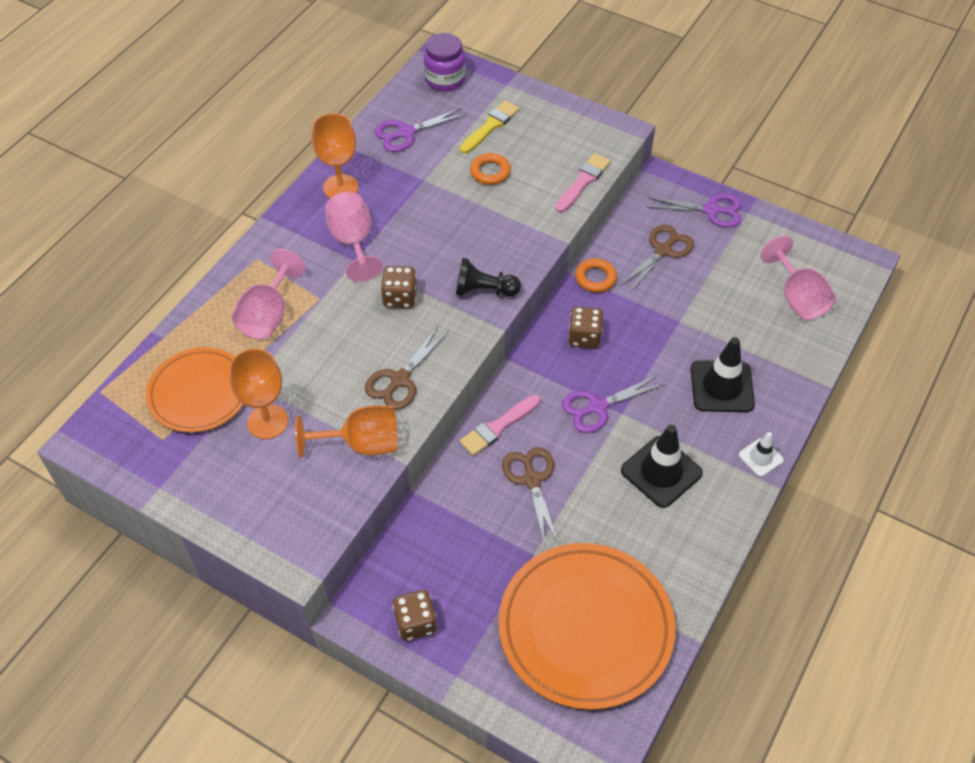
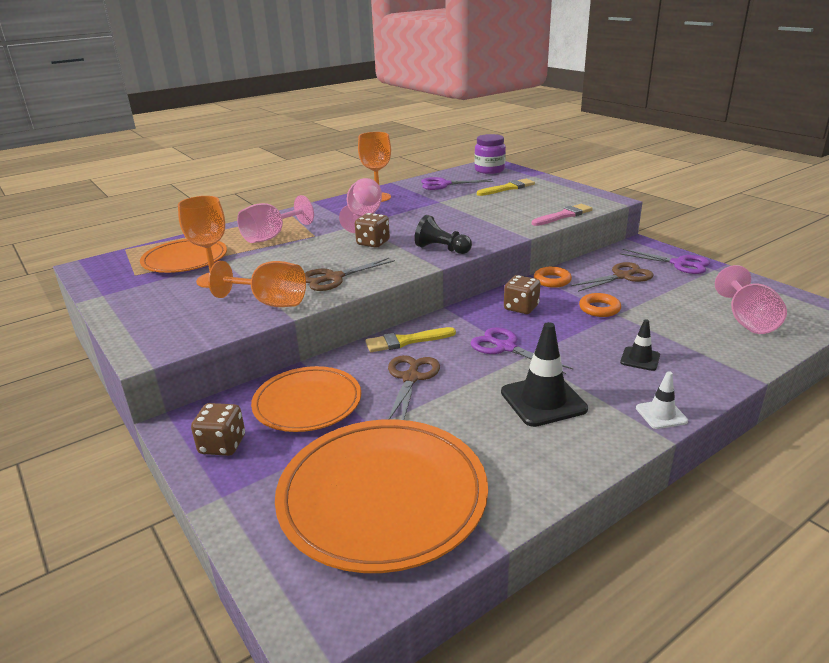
camera: 25 degrees right, 25 degrees down
pink brush [459,395,540,456] -> yellow brush [365,327,456,352]
orange ring [470,153,511,185] -> orange ring moved to [579,293,621,317]
purple scissors [562,375,664,433] -> purple scissors turned 45 degrees clockwise [470,327,573,374]
black traffic cone [691,337,755,412] -> black traffic cone [620,319,660,371], size x0.55
none -> orange plate [251,366,361,432]

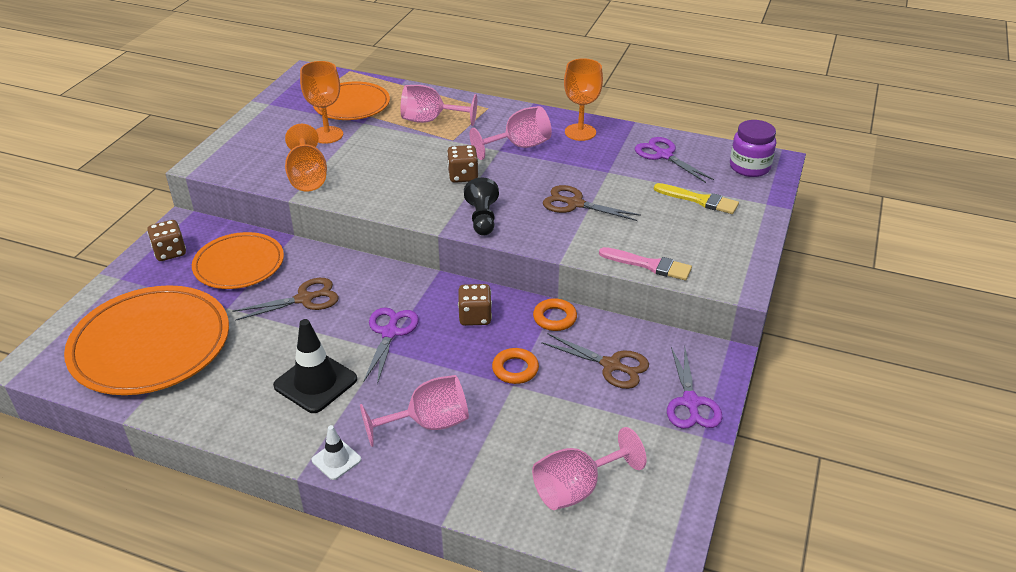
camera: 55 degrees right, 10 degrees up
brown scissors [305,258,395,291] -> brown scissors moved to [543,185,641,221]
yellow brush [365,327,456,352] -> none
black traffic cone [620,319,660,371] -> pink goblet [360,375,469,447]

